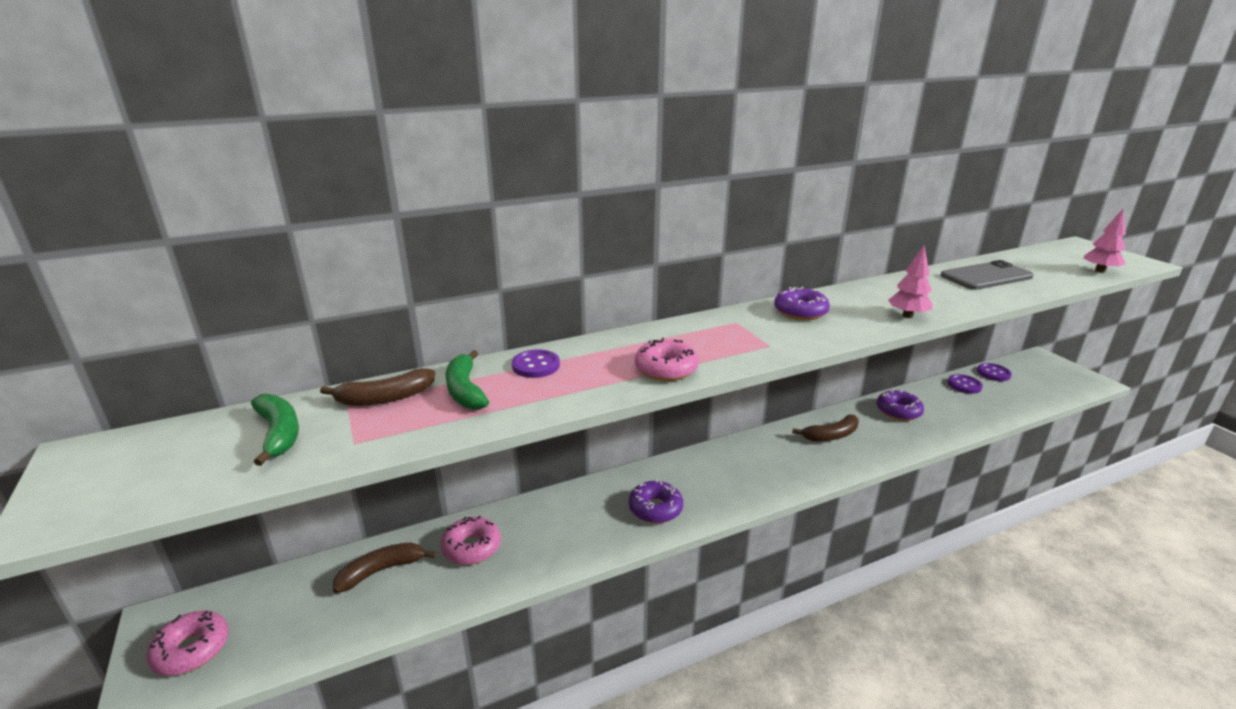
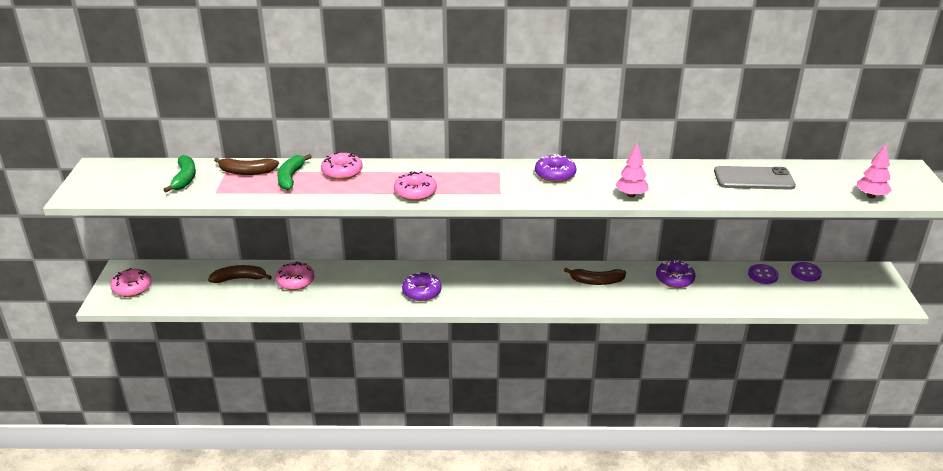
camera: 25 degrees right, 5 degrees up
purple button [512,350,560,378] -> pink donut [321,152,363,180]

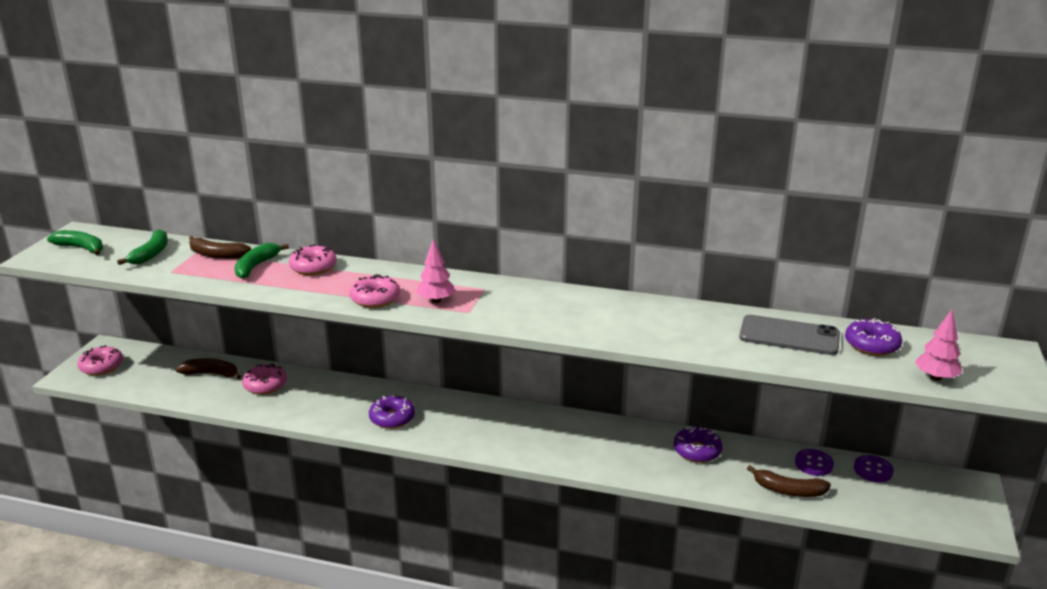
camera: 15 degrees right, 5 degrees down
purple donut [535,154,577,182] -> purple donut moved to [845,318,902,356]
brown banana [564,268,626,285] -> brown banana moved to [747,465,831,497]
pink tree [615,143,648,197] -> pink tree moved to [416,239,455,303]
none -> green banana [47,230,103,256]

